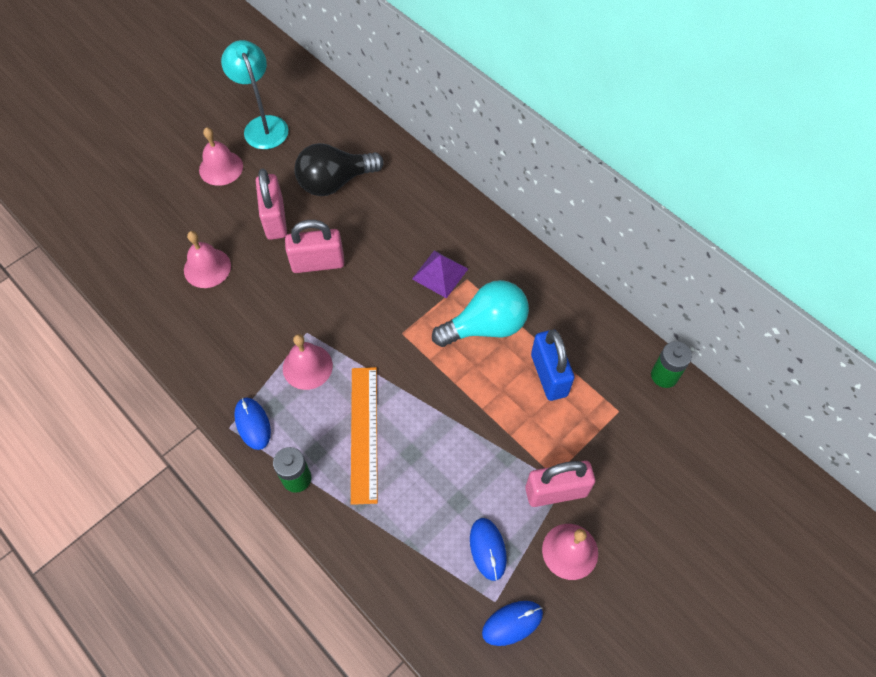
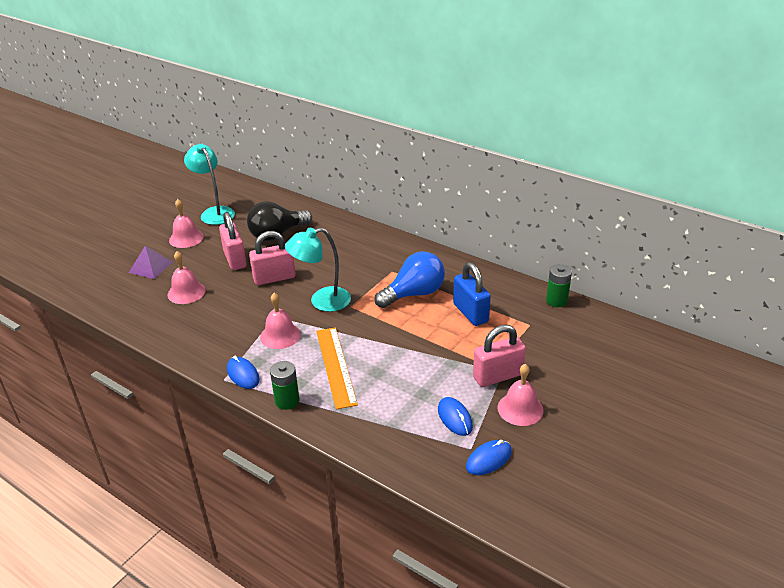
camera: 10 degrees left, 25 degrees down
purple pyramid [412,250,468,298] -> purple pyramid moved to [129,246,172,279]
turquoise light bulb [432,280,529,347] -> blue light bulb [375,251,445,308]
none -> turquoise lamp [285,228,351,312]

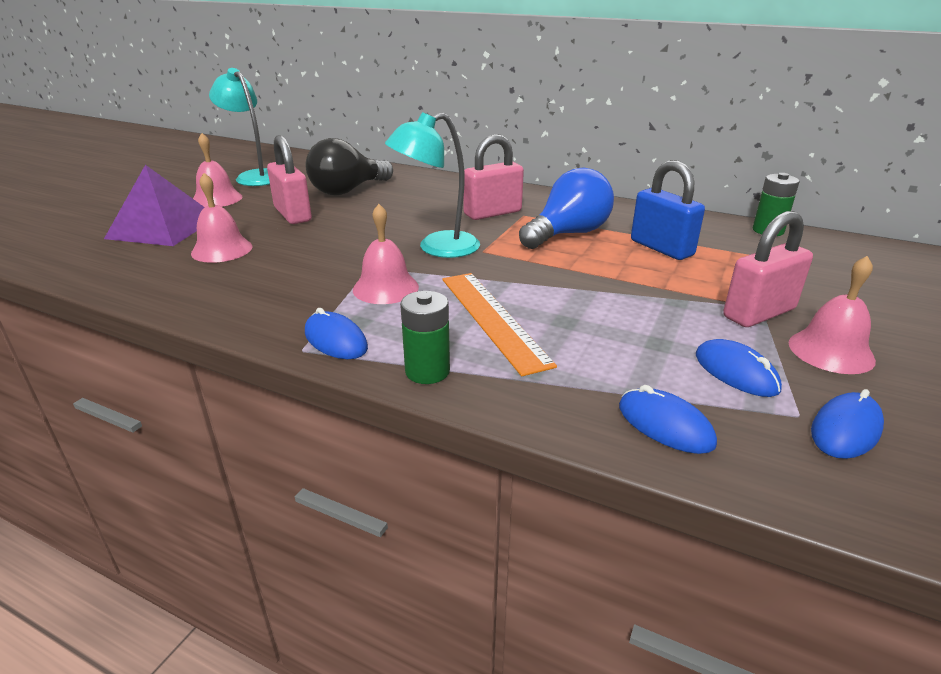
camera: 10 degrees left, 5 degrees down
purple pyramid [129,246,172,279] -> purple pyramid [104,165,205,246], size x1.61
pink padlock [249,231,296,285] -> pink padlock moved to [463,134,524,220]
none -> blue mouse [619,385,717,454]

